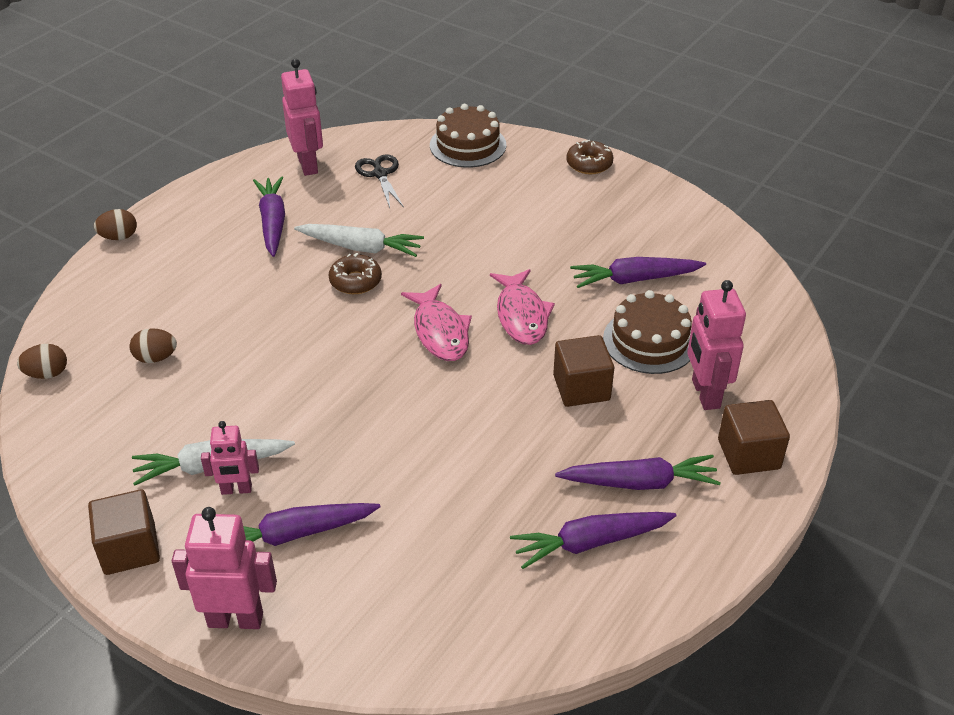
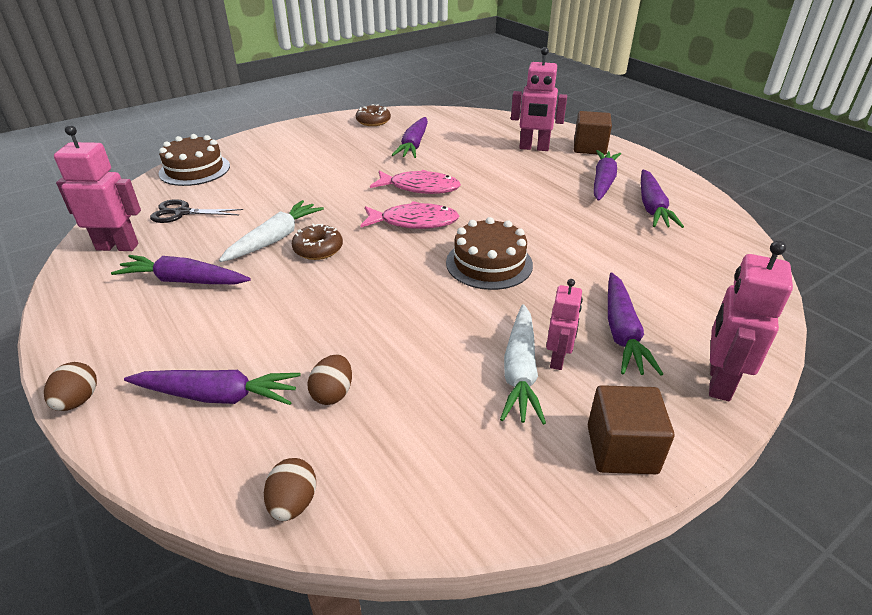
camera: 70 degrees left, 5 degrees down
brown cube [553,335,614,407] -> none
brown donut [566,140,613,174] -> brown donut moved to [356,104,391,126]
brown cake [603,290,692,374] -> brown cake moved to [446,217,533,290]
none -> purple carrot [124,370,301,405]

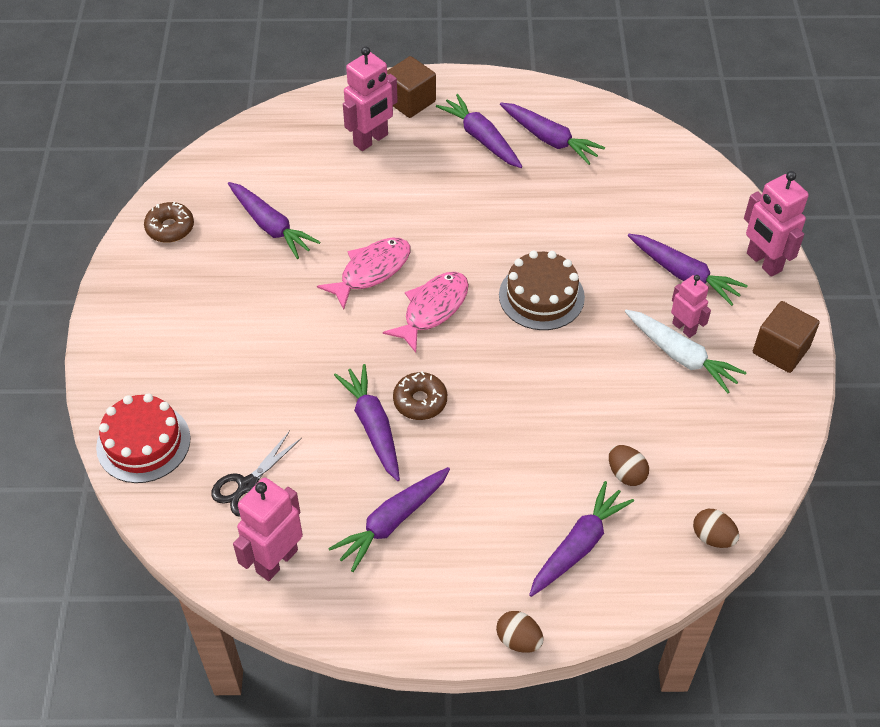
camera: 55 degrees left, 15 degrees up
brown cake [159,134,230,186] -> red cake [96,394,191,483]
white carrot [219,200,324,262] -> purple carrot [334,364,400,481]

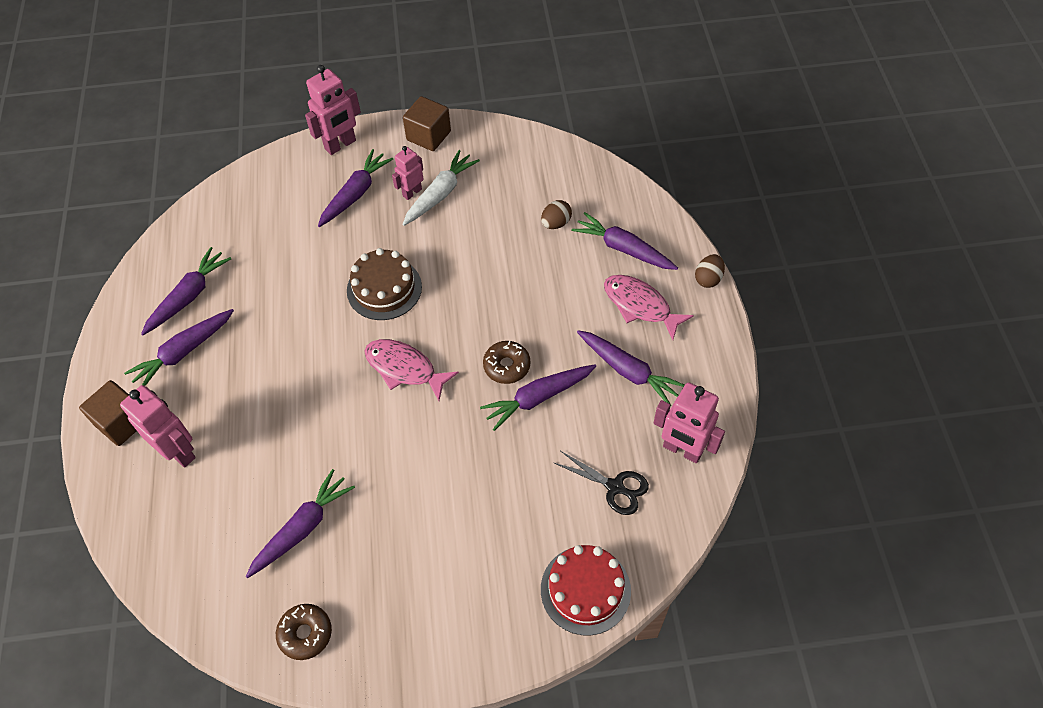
camera: 95 degrees left, 5 degrees up
pink fish [317,238,410,310] -> pink fish moved to [604,275,694,340]
brown egg [693,509,739,548] -> none

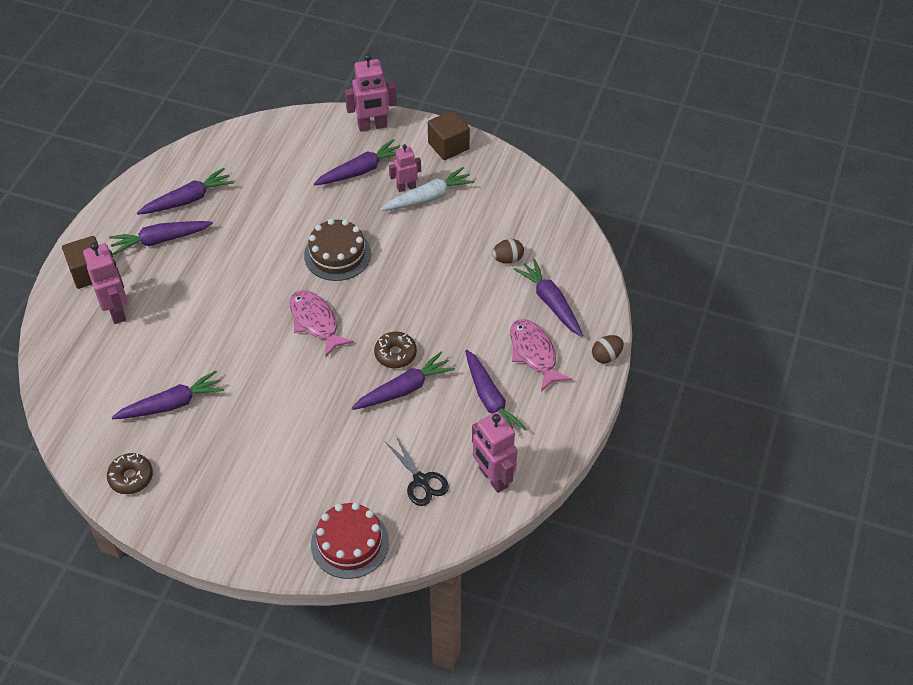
camera: 25 degrees right, 5 degrees down
purple carrot [480,364,596,431] -> purple carrot turned 150 degrees clockwise [352,351,455,410]

